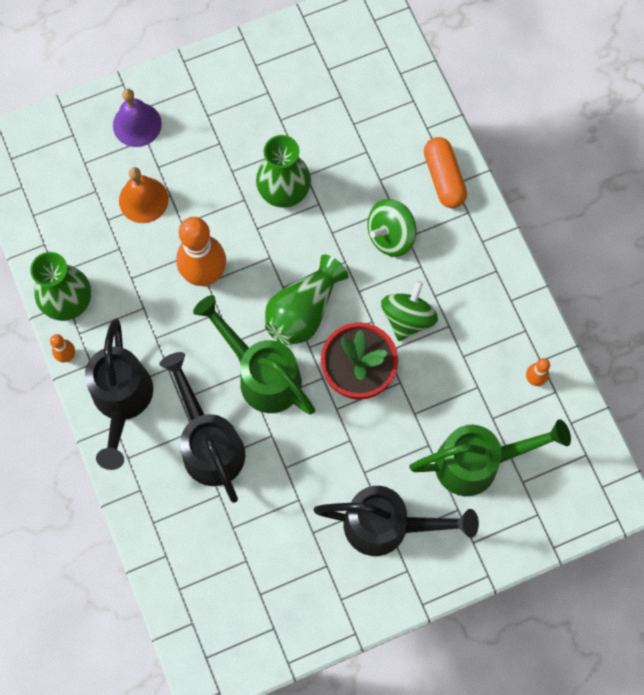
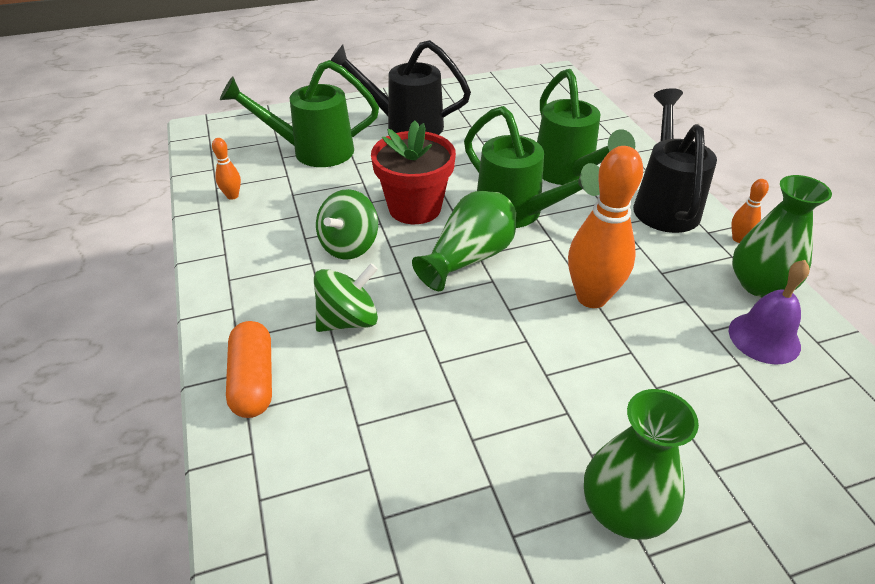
camera: 175 degrees left, 30 degrees down
purple bell [113,88,162,147] -> purple bell moved to [729,260,810,364]
orange bell [119,167,169,223] -> none
black watering can [159,352,245,503] -> green watering can [537,69,635,185]
green vase [256,135,311,208] -> green vase moved to [584,389,699,540]

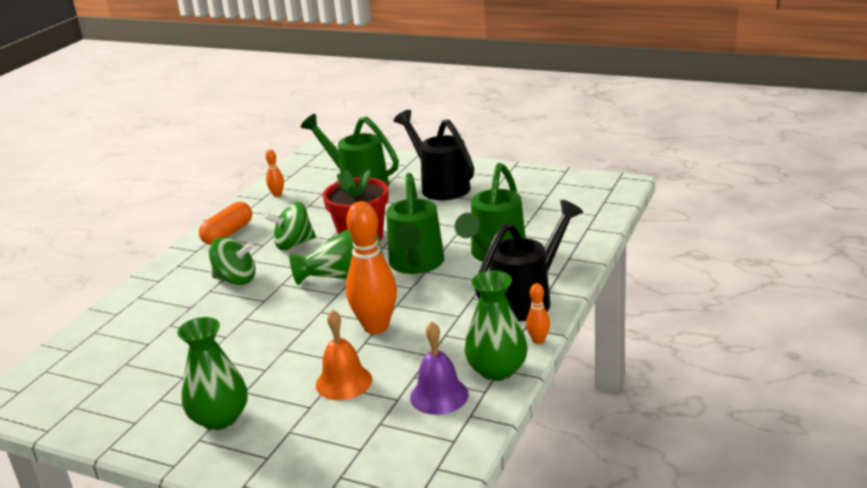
camera: 45 degrees right, 15 degrees down
orange capsule [226,321,272,418] -> orange capsule moved to [199,202,252,245]
none -> orange bell [316,310,372,400]

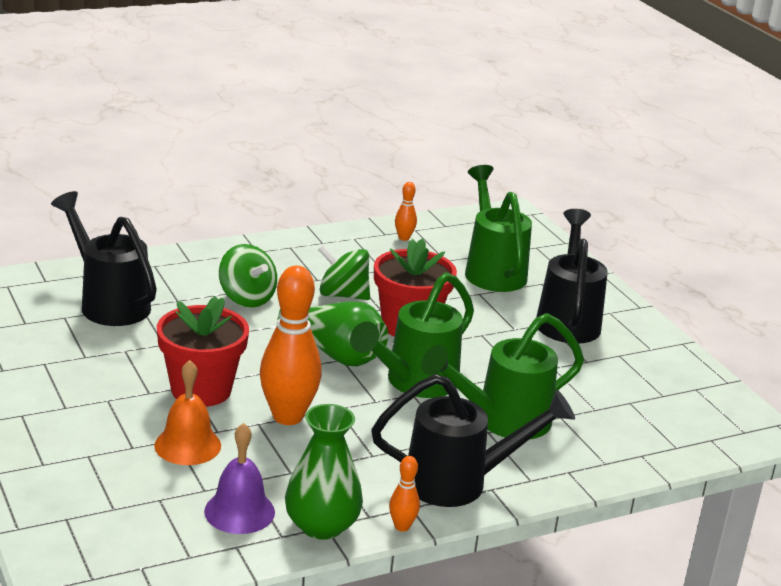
camera: 35 degrees right, 0 degrees up
green vase [177,317,247,430] -> none
orange capsule [199,202,252,245] -> none
none -> black watering can [51,191,157,326]
none -> red flower pot [157,296,249,407]

